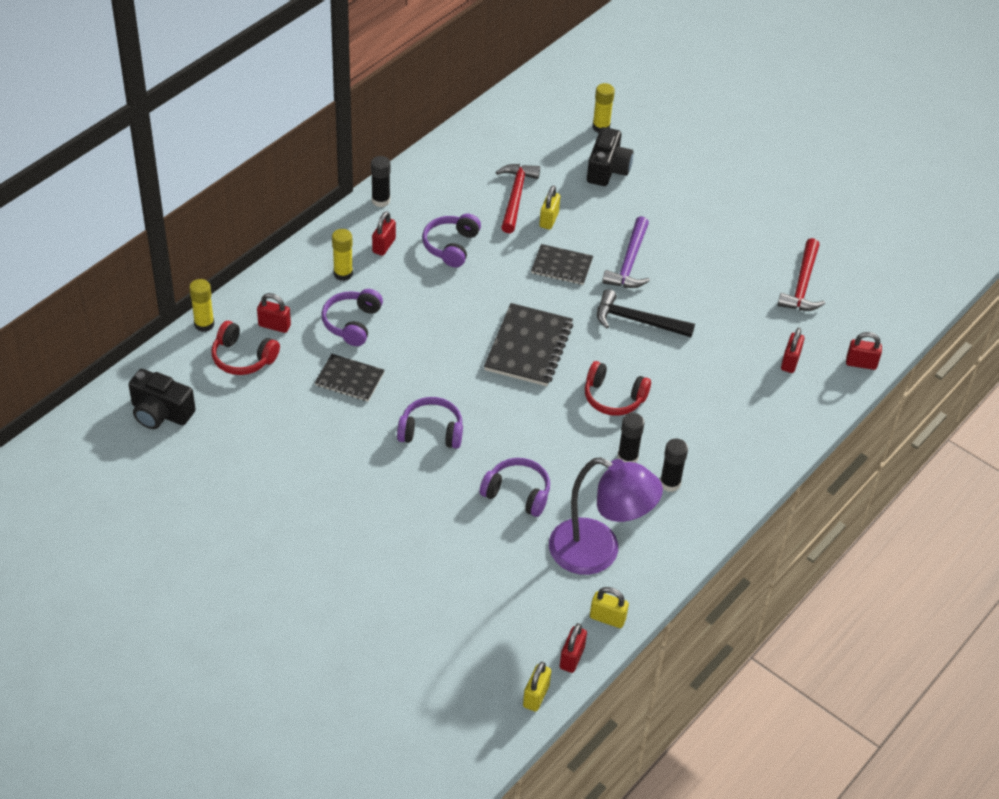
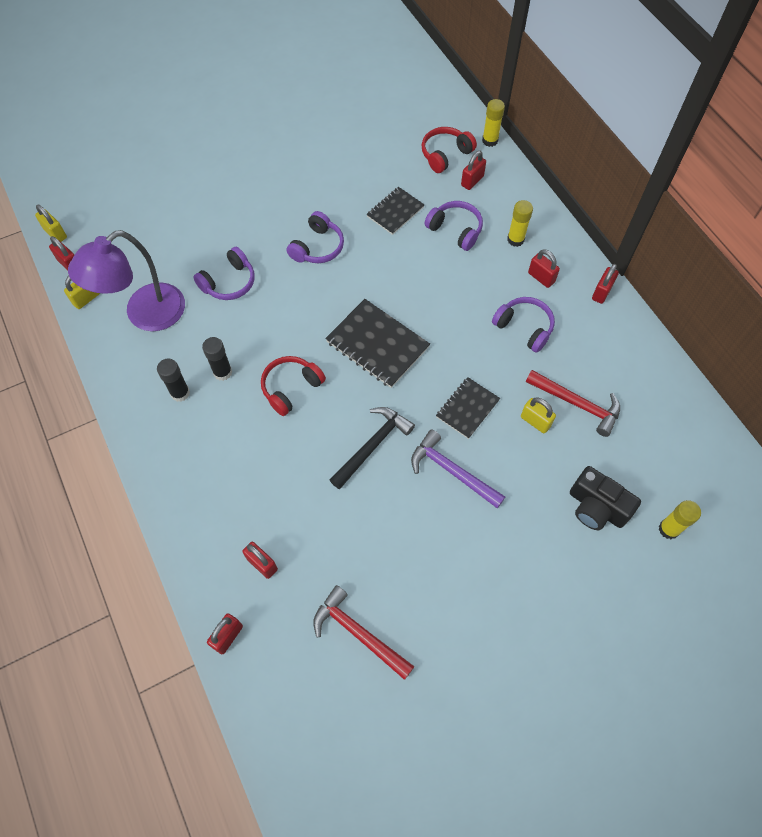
camera: 115 degrees right, 15 degrees up
black camera [129,369,195,429] -> none
black glue stick [371,156,391,207] -> red padlock [592,264,619,304]

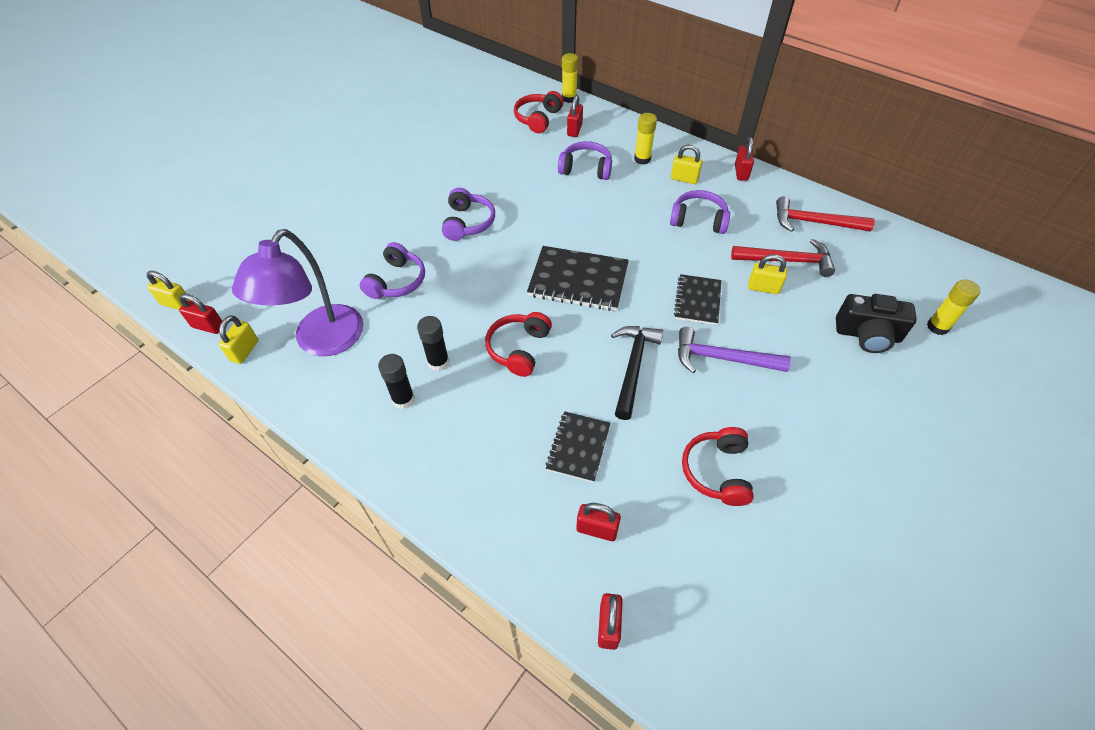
camera: 25 degrees left, 10 degrees down
red hammer [313,585,414,680] -> red hammer moved to [776,196,875,232]
black notebook [366,187,424,235] -> black notebook moved to [545,411,610,483]
red padlock [528,249,560,288] -> yellow padlock [671,145,702,184]
none -> red headphones [682,427,754,506]

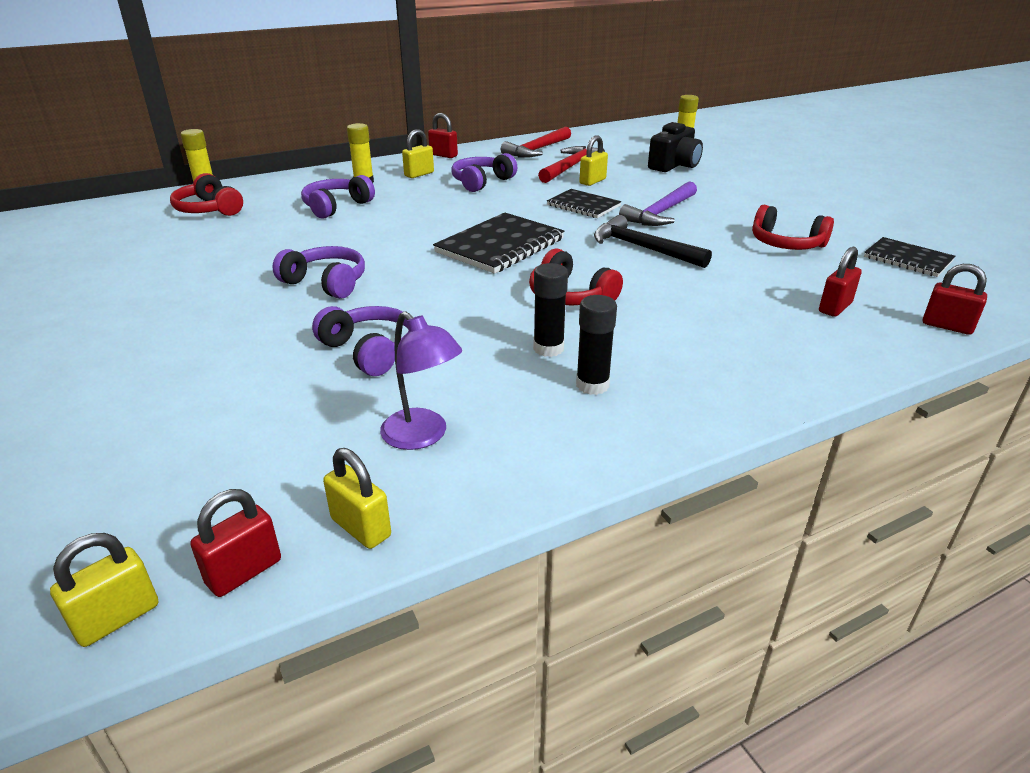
camera: 65 degrees left, 20 degrees down
purple lamp [232,229,364,356] -> purple lamp [380,311,462,450], size x0.56
black notebook [545,411,610,483] -> black notebook moved to [864,237,956,277]
red padlock [567,95,583,137] -> none

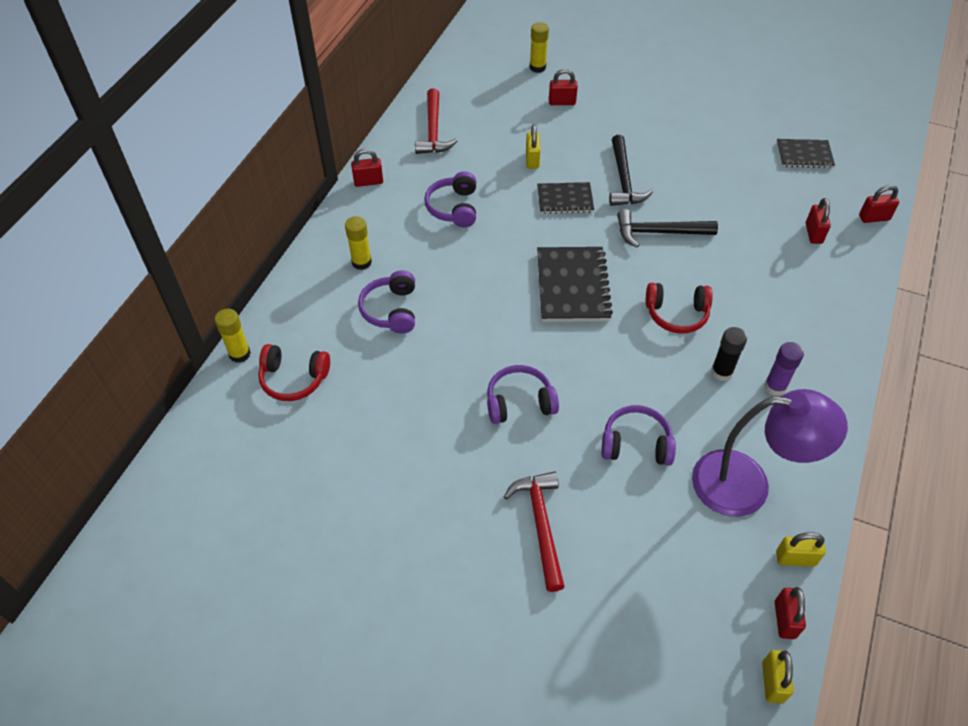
camera: 40 degrees left, 20 degrees up
purple lamp [380,311,462,450] -> purple lamp [692,389,848,517], size x1.77
yellow padlock [402,129,434,178] -> none
red hammer [538,146,605,183] -> red hammer moved to [504,471,565,592]
black glue stick [576,295,617,395] -> purple glue stick [764,342,804,396]
purple hammer [619,181,697,226] -> black hammer [609,135,653,206]
black camera [648,122,703,172] -> red padlock [549,69,578,105]
red headphones [752,205,834,250] -> none

